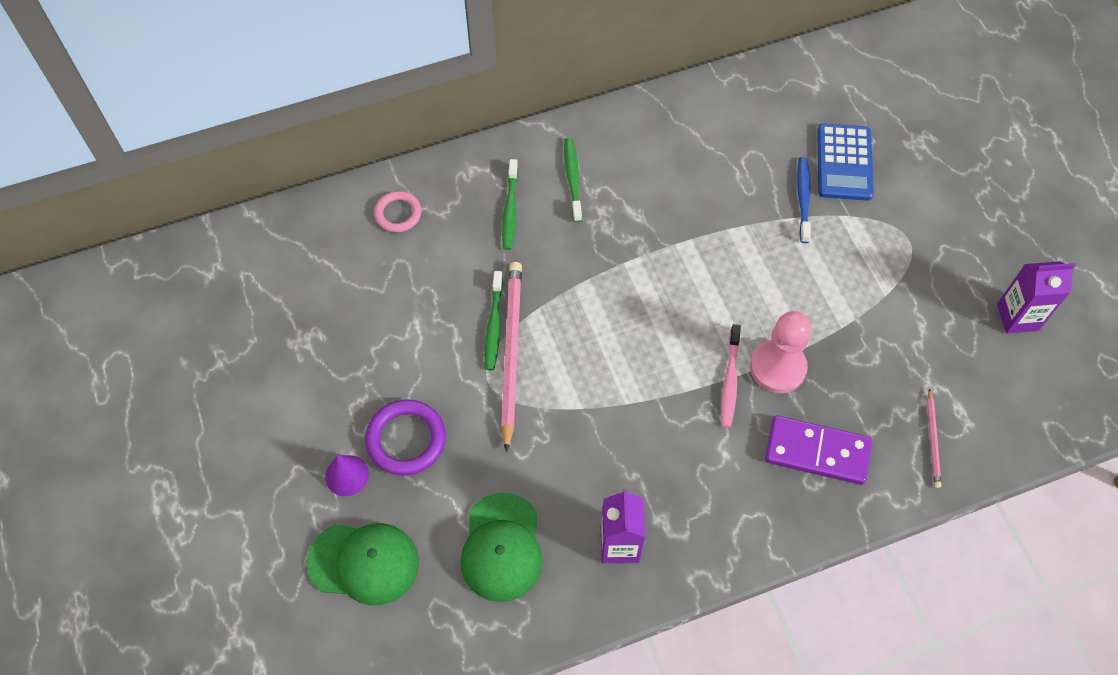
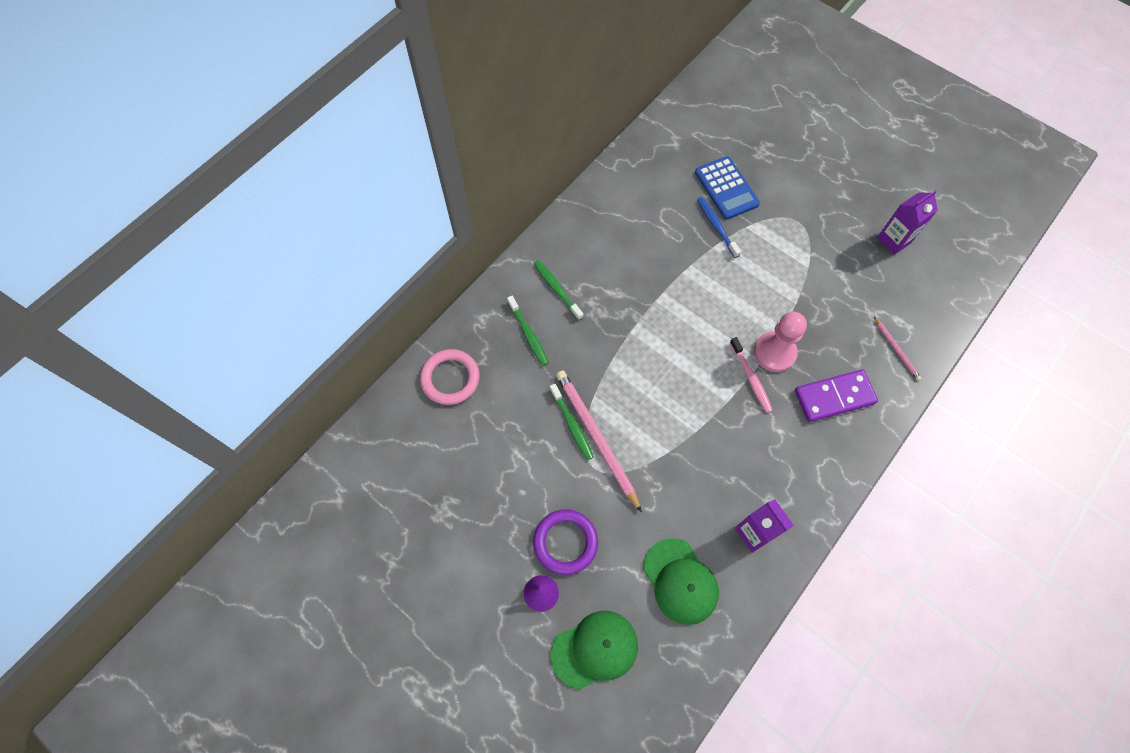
camera: 30 degrees left, 5 degrees up
pink ring [374,191,422,232] -> pink ring [420,349,480,405], size x1.54

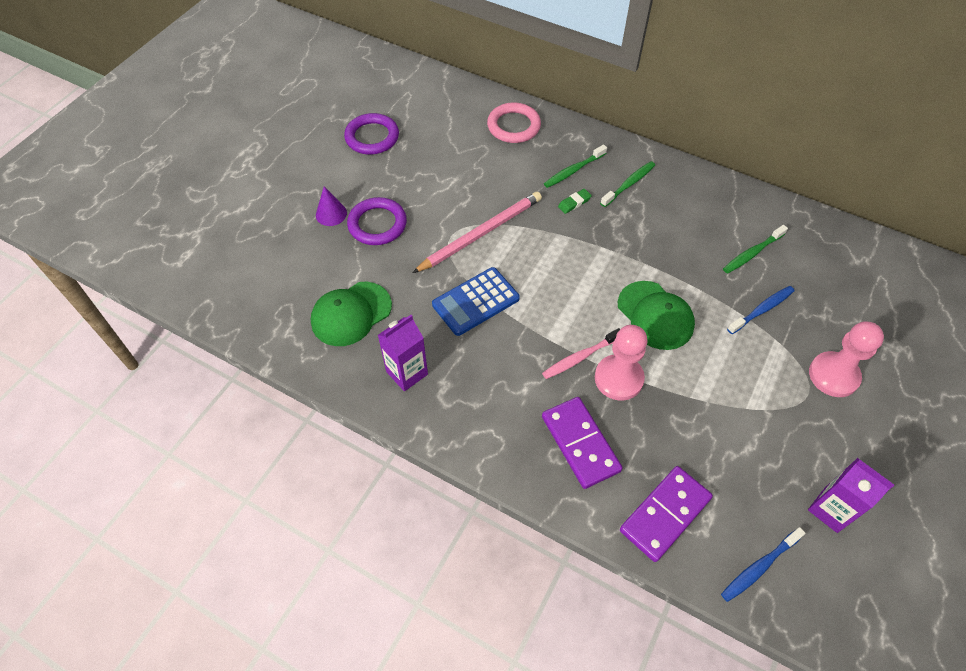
camera: 80 degrees right, 10 degrees down
green toothbrush [550,384,594,460] -> green toothbrush moved to [723,225,788,274]
green cap [551,611,638,690] -> green cap moved to [618,281,695,350]
blue calculator [695,156,760,220] -> blue calculator moved to [432,267,520,336]
pink pencil [874,317,921,381] -> purple domino [620,466,713,562]
none -> purple ring [344,113,399,154]
none -> green eraser [558,189,592,214]
none -> blue toothbrush [721,527,806,602]
none -> pink pawn [809,321,884,397]

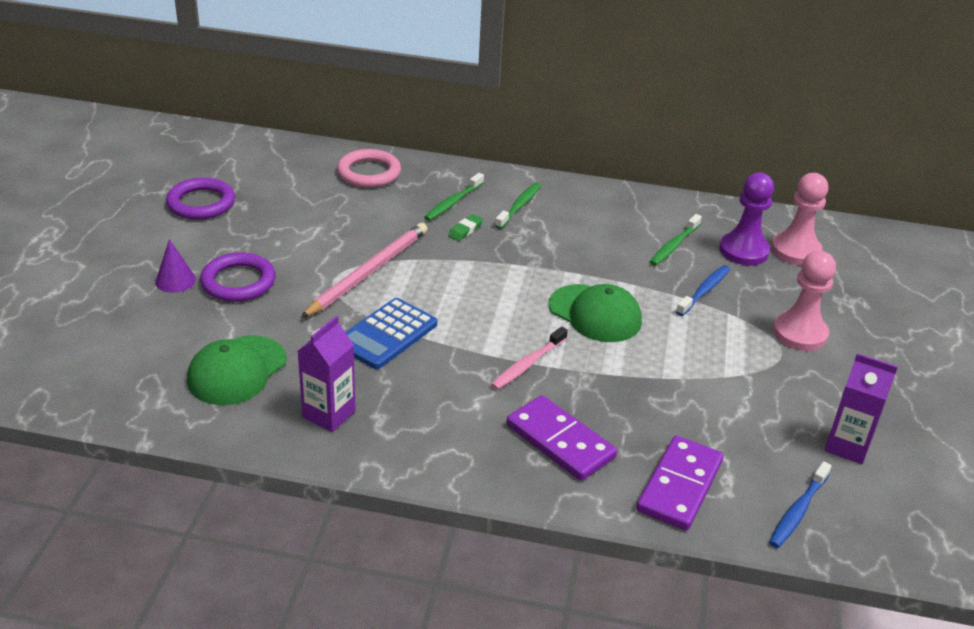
camera: 20 degrees left, 20 degrees down
pink pawn [595,325,648,401] -> pink pawn moved to [771,173,828,265]
none -> purple pawn [719,173,774,265]

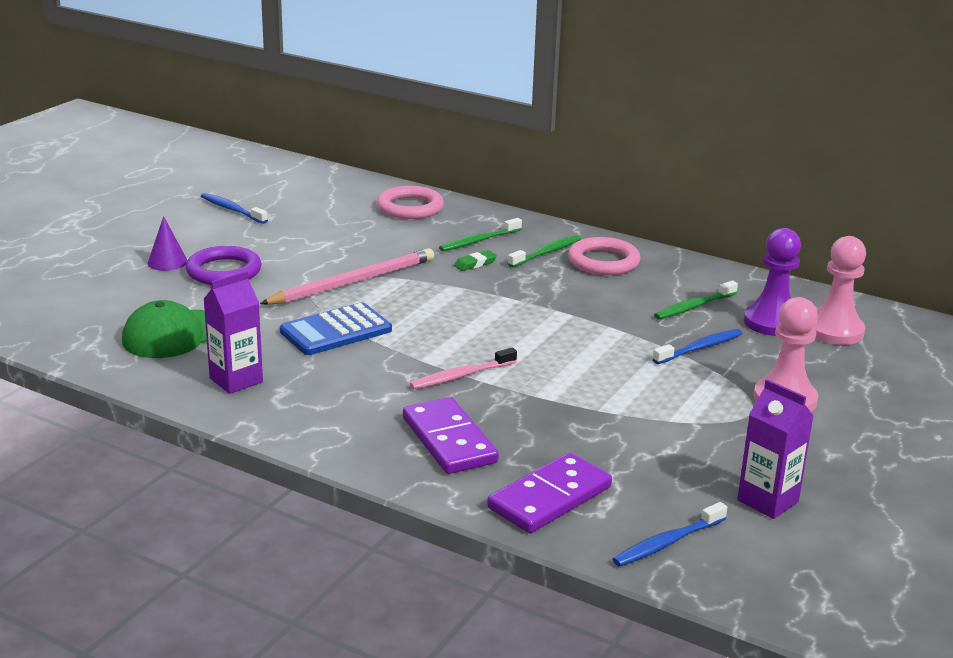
camera: 20 degrees right, 10 degrees down
purple ring [166,178,235,220] -> blue toothbrush [201,193,268,224]
green cap [549,284,642,342] -> none
none -> pink ring [568,237,641,275]

